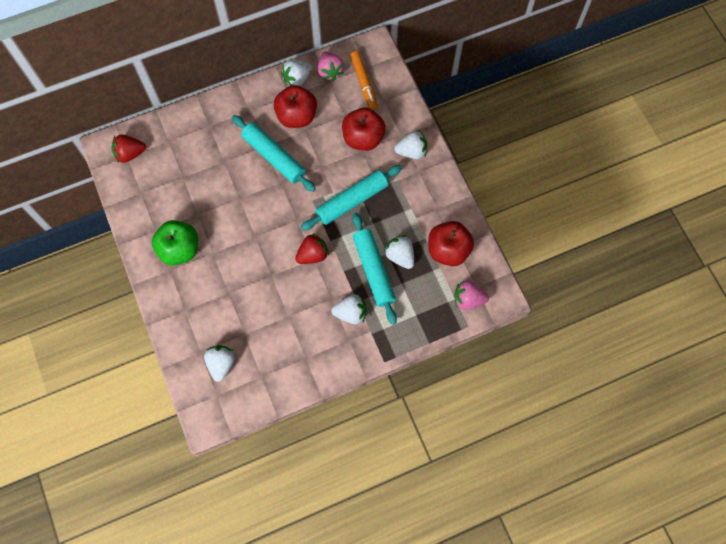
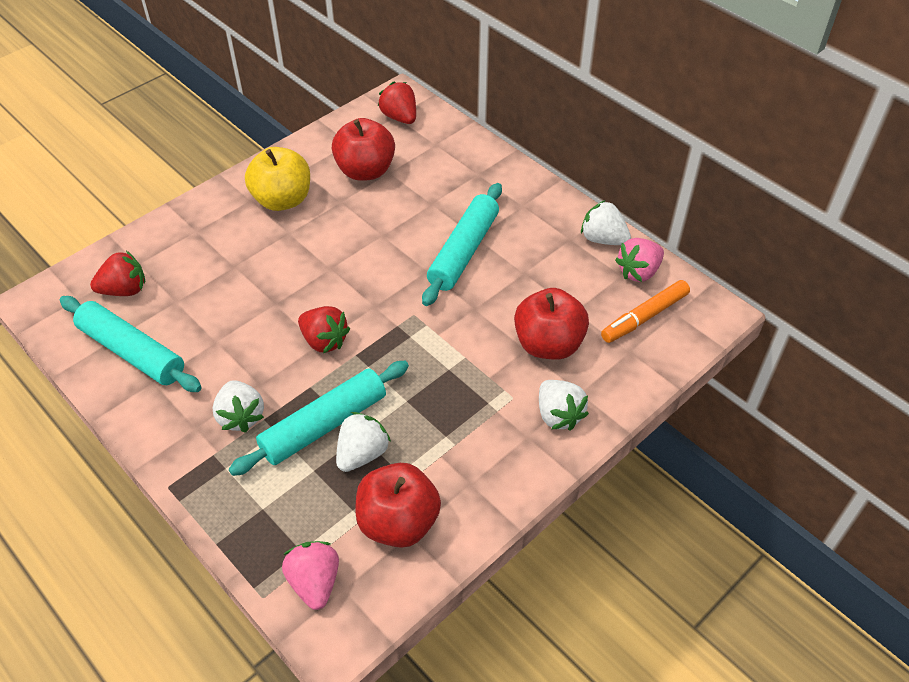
camera: 70 degrees right, 20 degrees down
green apple [151,220,198,266] -> yellow apple [245,147,310,211]
white strawberry [204,345,235,382] -> red strawberry [90,251,145,296]
red apple [273,85,317,128] -> red apple moved to [332,118,395,181]
turquoise rolling pin [301,165,402,231] -> turquoise rolling pin moved to [60,296,202,392]

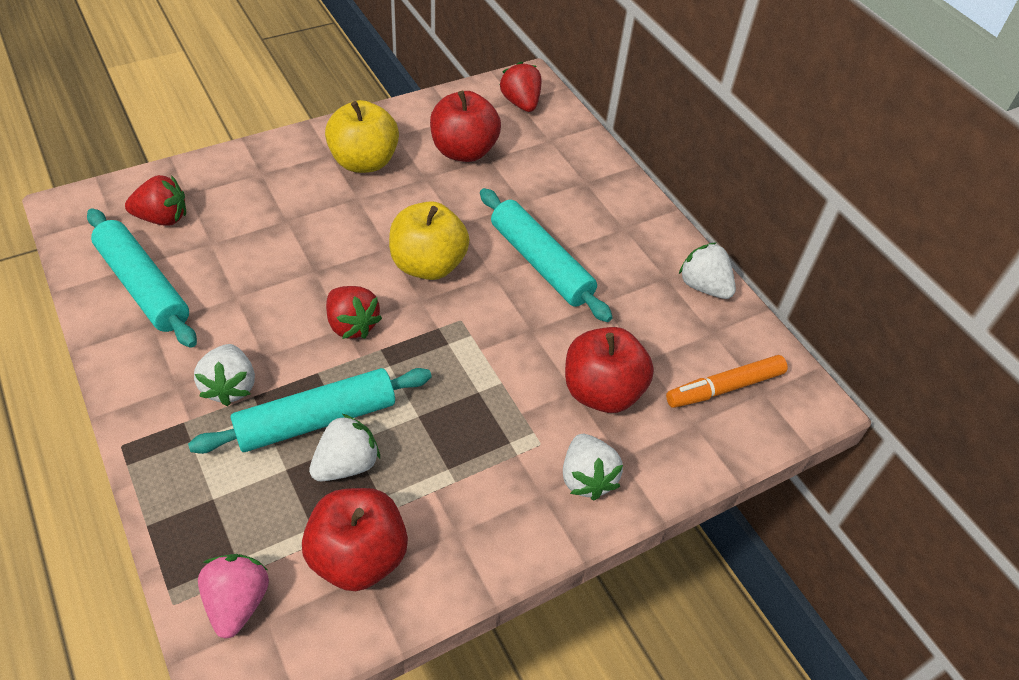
camera: 10 degrees right, 0 degrees up
turquoise rolling pin [422,183,502,306] -> turquoise rolling pin turned 75 degrees counterclockwise [480,188,613,322]
pink strawberry [615,238,664,282] -> none
none -> yellow apple [389,201,470,280]

